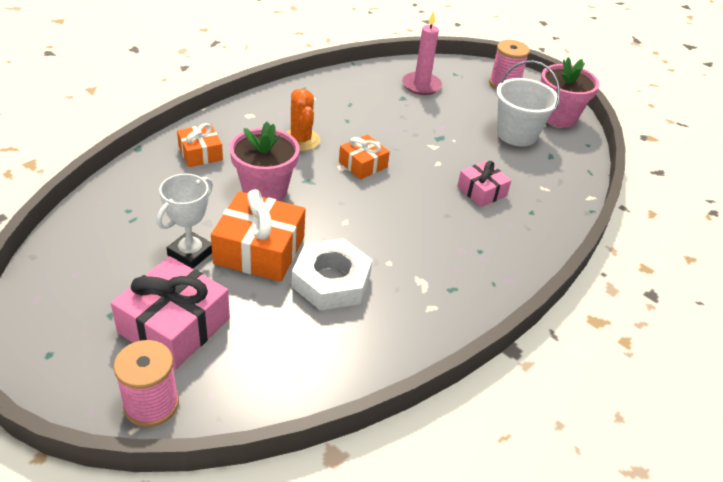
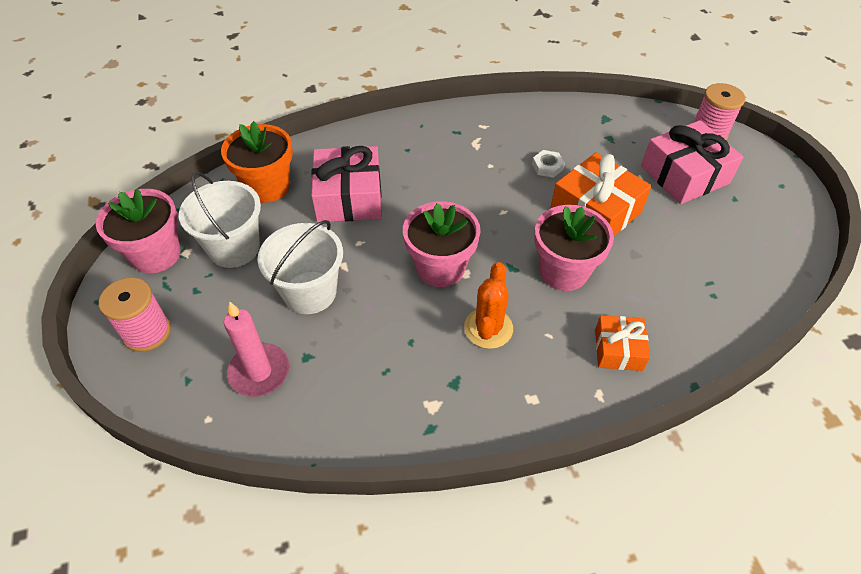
camera: 145 degrees left, 10 degrees up
white trophy [157,174,213,269] -> none
white nut [292,238,372,310] -> white nut [532,150,565,178], size x0.46
orange gift [339,135,390,179] -> pink flower pot [403,201,481,287]
pink gift [457,161,511,207] -> pink gift [311,146,382,222], size x1.72
none -> orange flower pot [221,121,293,203]
none -> white bucket [258,220,343,314]

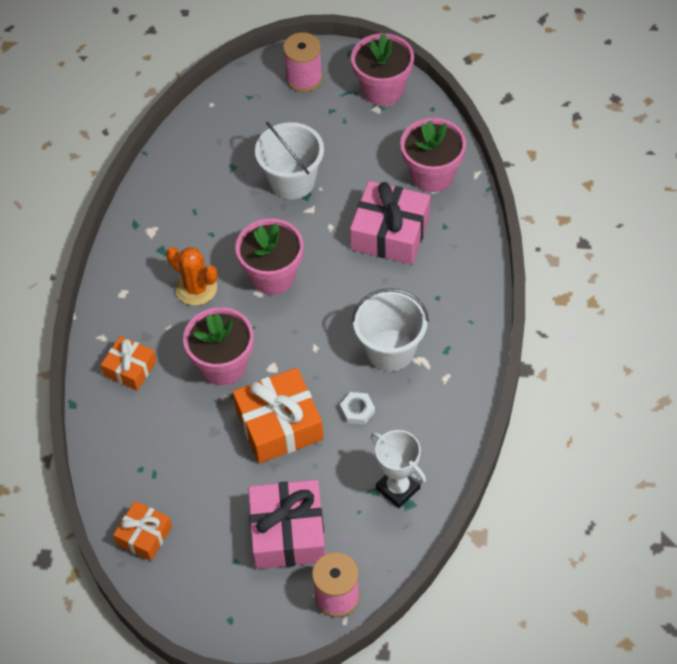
camera: 115 degrees right, 5 degrees up
white bucket [179,172,261,268] -> white bucket moved to [352,288,429,371]
orange flower pot [221,121,293,203] -> pink flower pot [400,118,466,192]
pink candle [224,301,289,397] -> none
none -> orange gift [113,501,172,561]
none -> white trophy [370,430,426,508]

